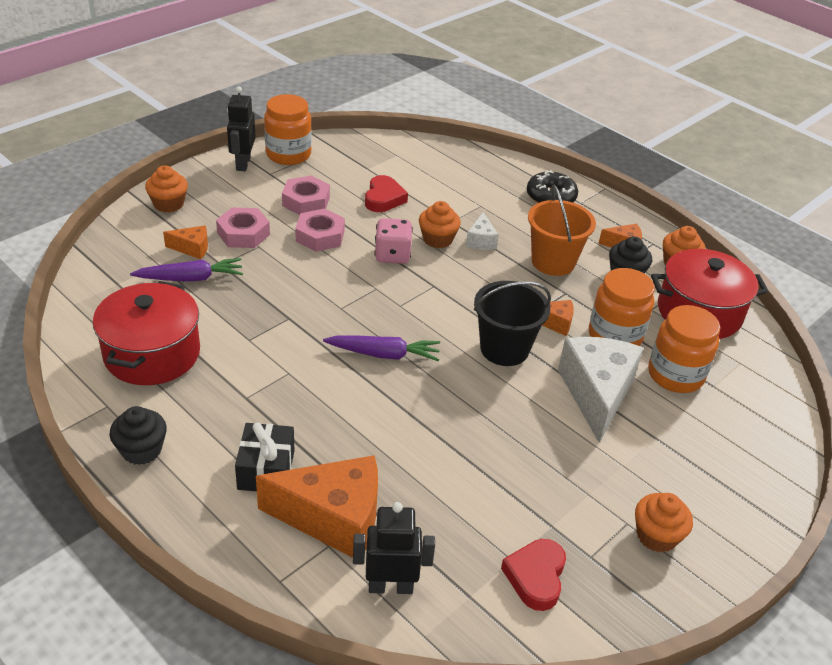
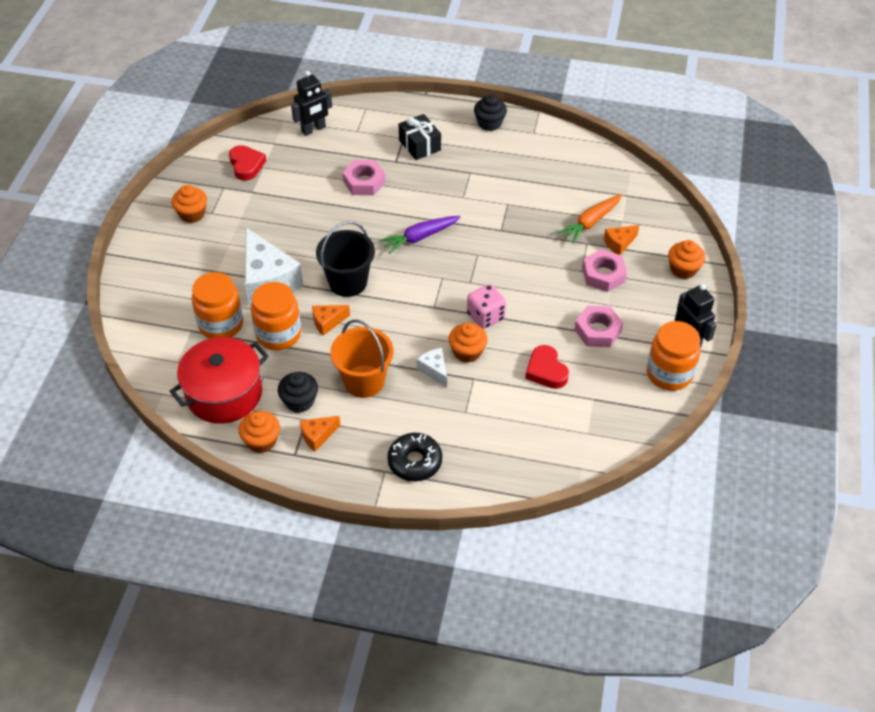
camera: 150 degrees right, 10 degrees up
red pot [93,281,200,385] -> none
purple carrot [130,258,243,282] -> orange carrot [558,194,622,244]
orange cheese [256,455,378,558] -> none
pink nut [295,208,345,252] -> pink nut moved to [342,160,386,195]

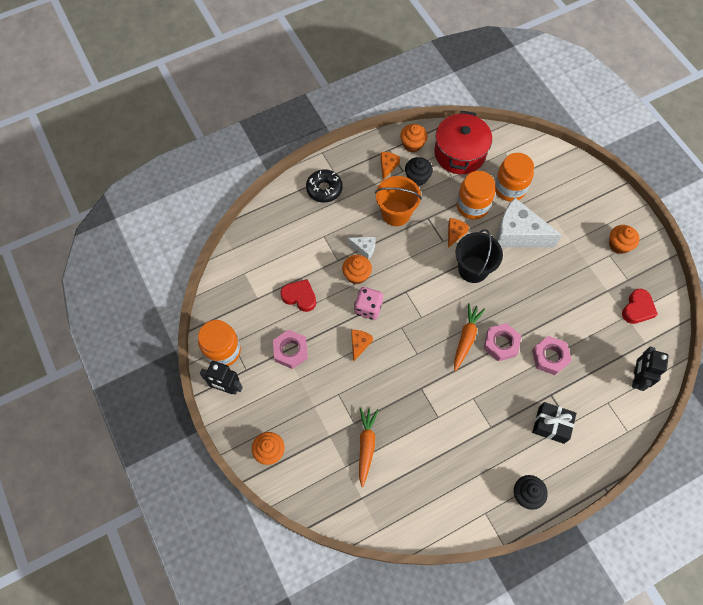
camera: 140 degrees right, 15 degrees up
red heart [229,145,267,181] -> red heart turned 90 degrees counterclockwise [622,289,658,324]
purple carrot [380,216,461,254] -> orange carrot [454,303,485,371]
pink nut [582,249,627,292] -> pink nut moved to [484,323,521,361]
orange cheese [604,225,639,255] -> orange cheese moved to [351,330,373,362]

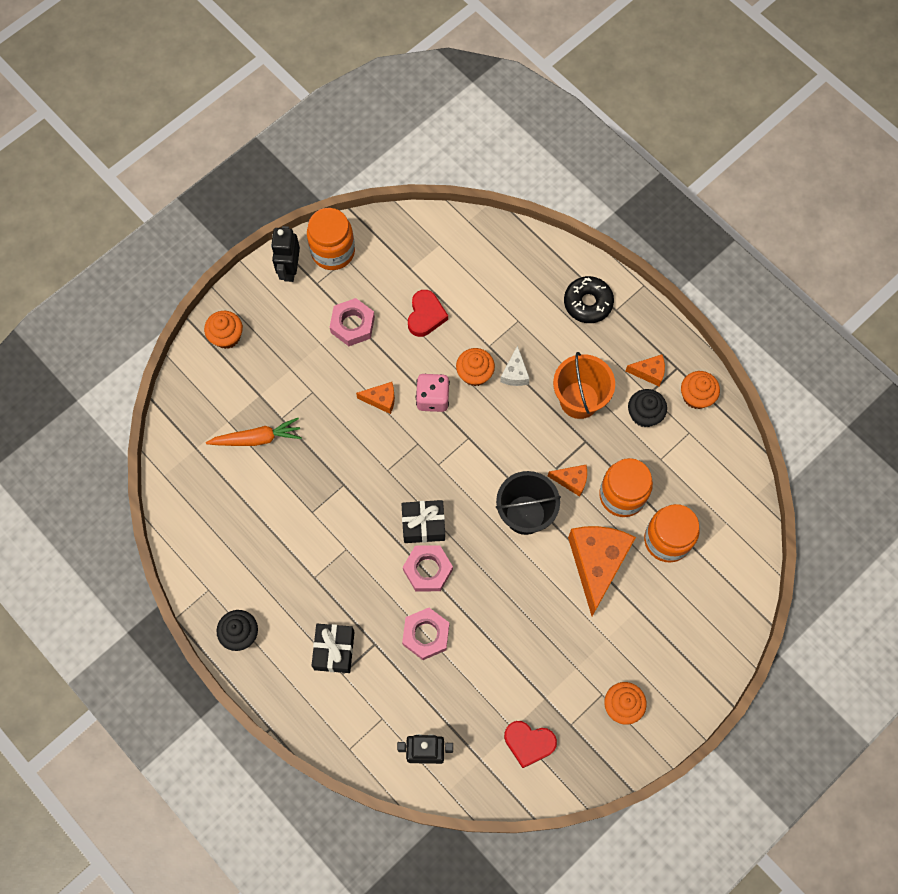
camera: 75 degrees right, 5 degrees up
red pot [434,111,492,174] -> none
orange carrot [454,303,485,371] -> black gift [401,500,445,543]
white cheese [496,198,562,247] -> orange cheese [568,526,636,616]

